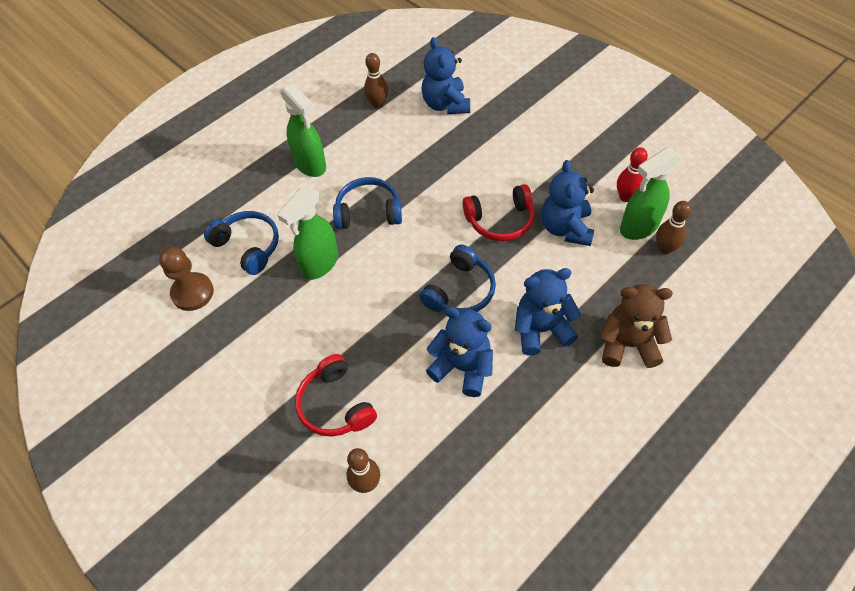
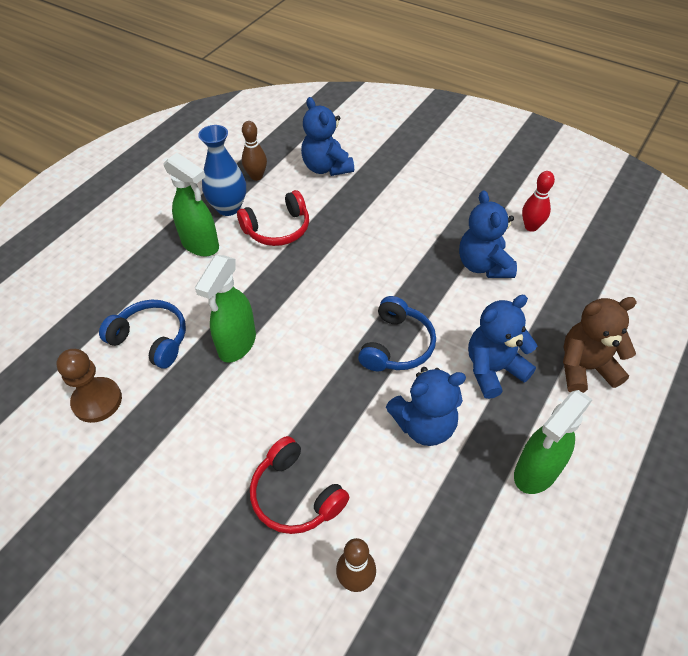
camera: 15 degrees left, 5 degrees down
blue headphones [333,177,402,229] -> none
blue teddy bear [426,306,493,397] -> blue teddy bear turned 150 degrees clockwise [386,367,466,446]
red headphones [463,184,534,241] -> red headphones moved to [237,190,309,246]
green spray bottle [620,147,681,240] -> green spray bottle moved to [514,390,593,494]
brown bowling pin [656,201,691,254] -> none
none -> blue vase [198,125,246,216]

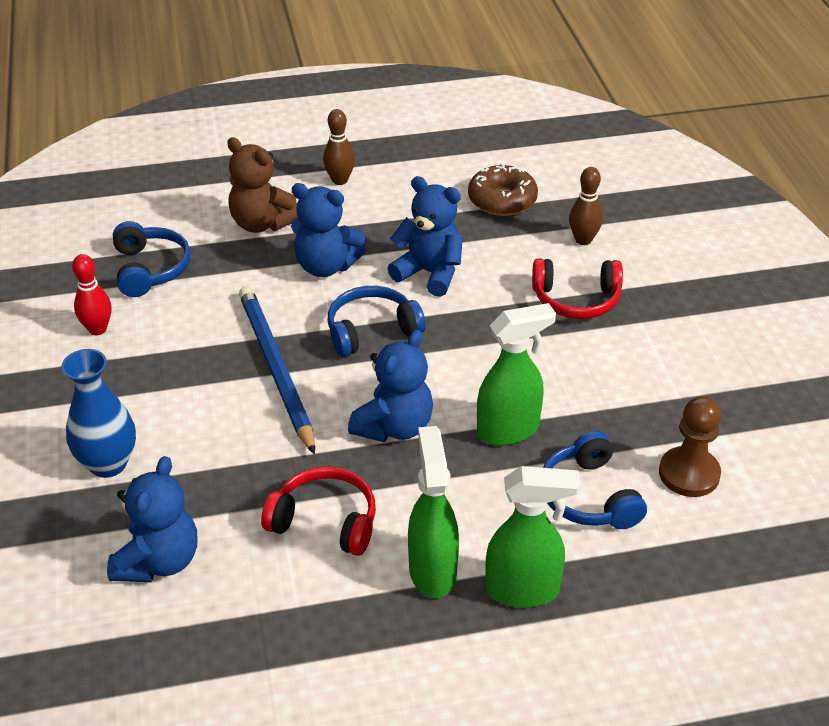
camera: 135 degrees left, 10 degrees down
blue vase [198,125,246,216] -> blue vase moved to [61,349,136,478]
brown bowling pin [242,121,267,181] -> brown bowling pin moved to [323,109,355,185]
red headphones [250,436,349,534] -> red headphones turned 90 degrees clockwise [532,258,623,319]
blue teddy bear [459,191,517,278] -> blue teddy bear moved to [348,329,433,442]
green spray bottle [514,390,593,494] -> green spray bottle moved to [485,466,580,608]
none -> blue headphones [113,221,191,297]
none -> blue pencil [239,286,315,455]
none -> brown donut [468,163,538,216]

